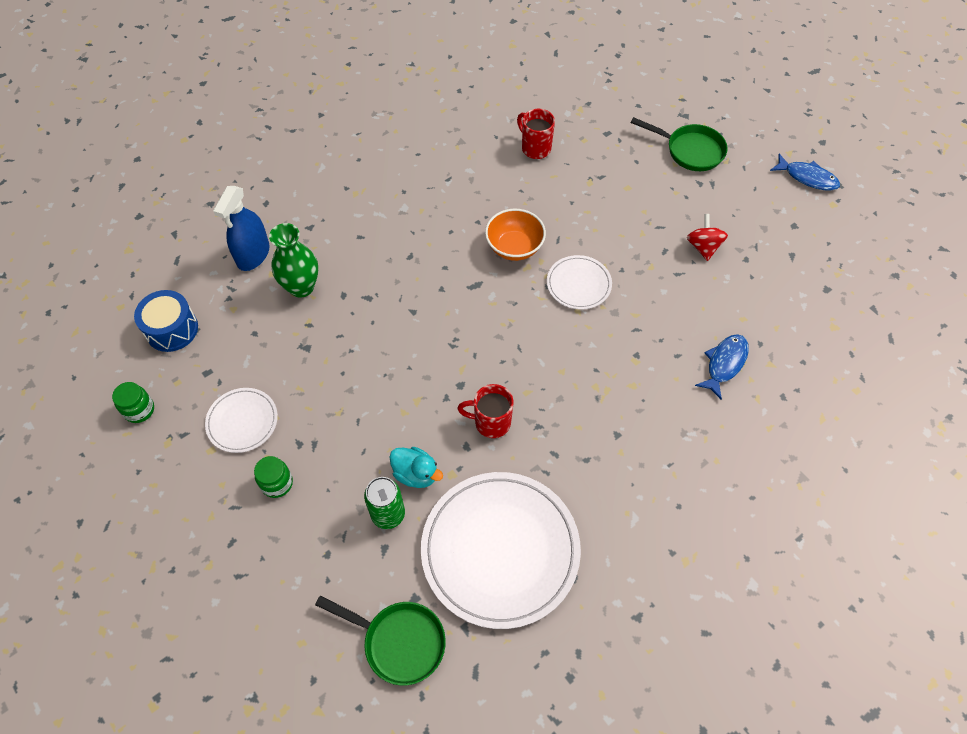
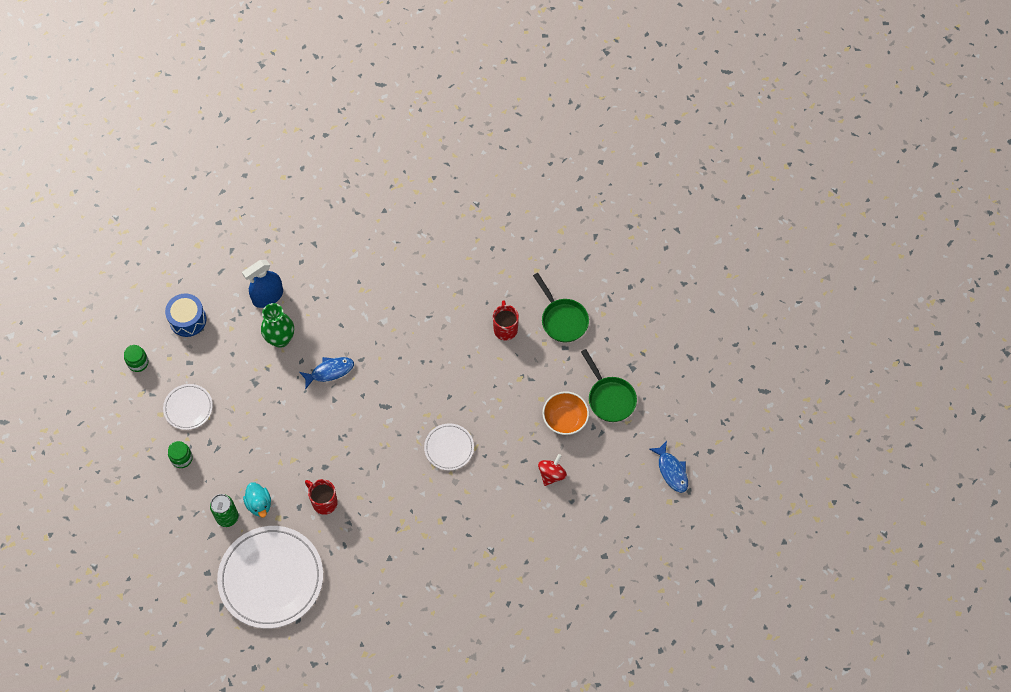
camera: 35 degrees right, 5 degrees up
green pan [315,596,446,686] -> green pan moved to [533,273,589,342]
orange bowl [485,209,546,261] -> orange bowl moved to [542,391,589,435]
blue fish [695,334,749,400] -> blue fish moved to [299,357,354,390]

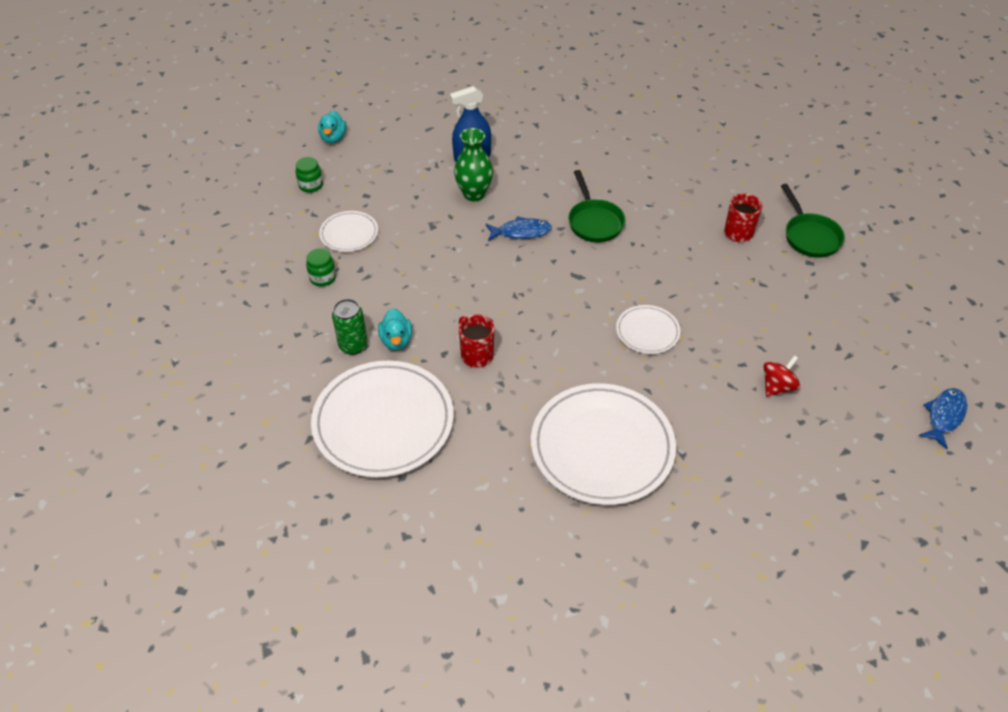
camera: 15 degrees right, 15 degrees down
blue drum [165,293,206,337] -> none
orange bowl [542,391,589,435] -> none
green pan [581,349,637,422] -> green pan moved to [568,170,626,242]
blue fish [649,441,688,493] -> blue fish turned 135 degrees counterclockwise [919,388,967,449]
none -> turquoise duck [318,110,346,143]
none -> white plate [531,383,676,505]

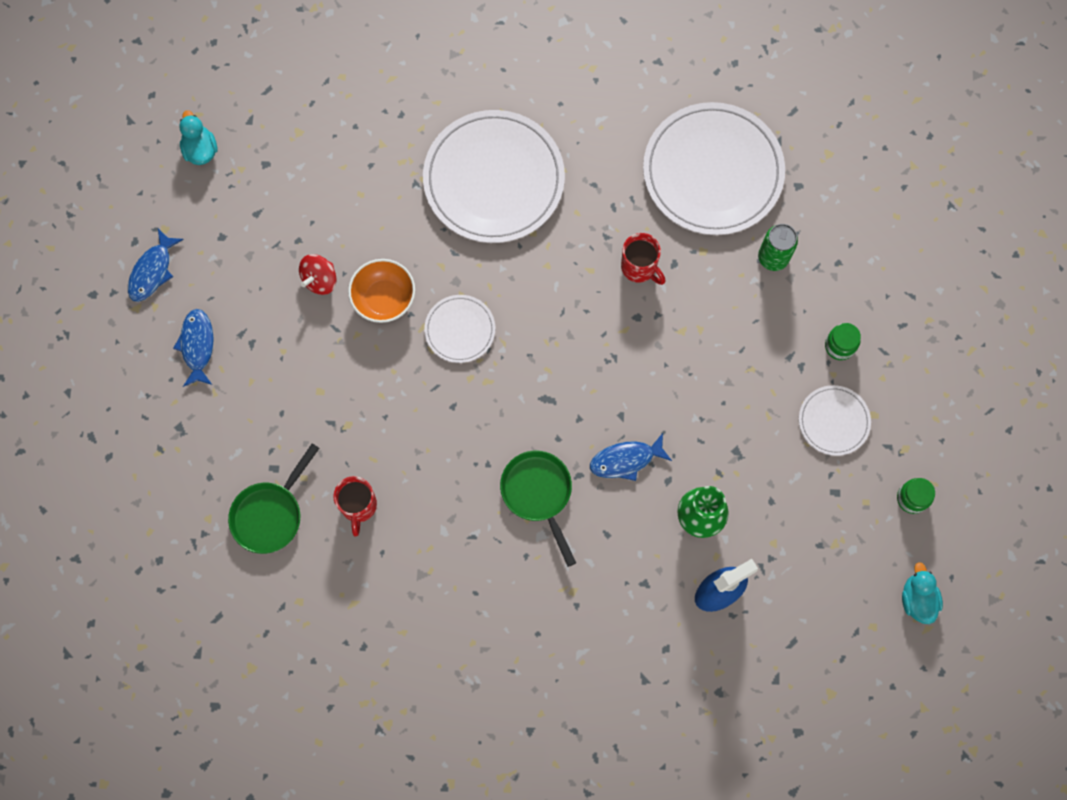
camera: 170 degrees right, 25 degrees up
turquoise duck [378,308,412,350] -> turquoise duck moved to [179,110,218,165]
green pan [781,184,845,258] -> green pan turned 120 degrees counterclockwise [228,443,319,554]
none -> blue fish [173,309,214,387]
none -> orange bowl [348,259,415,323]

